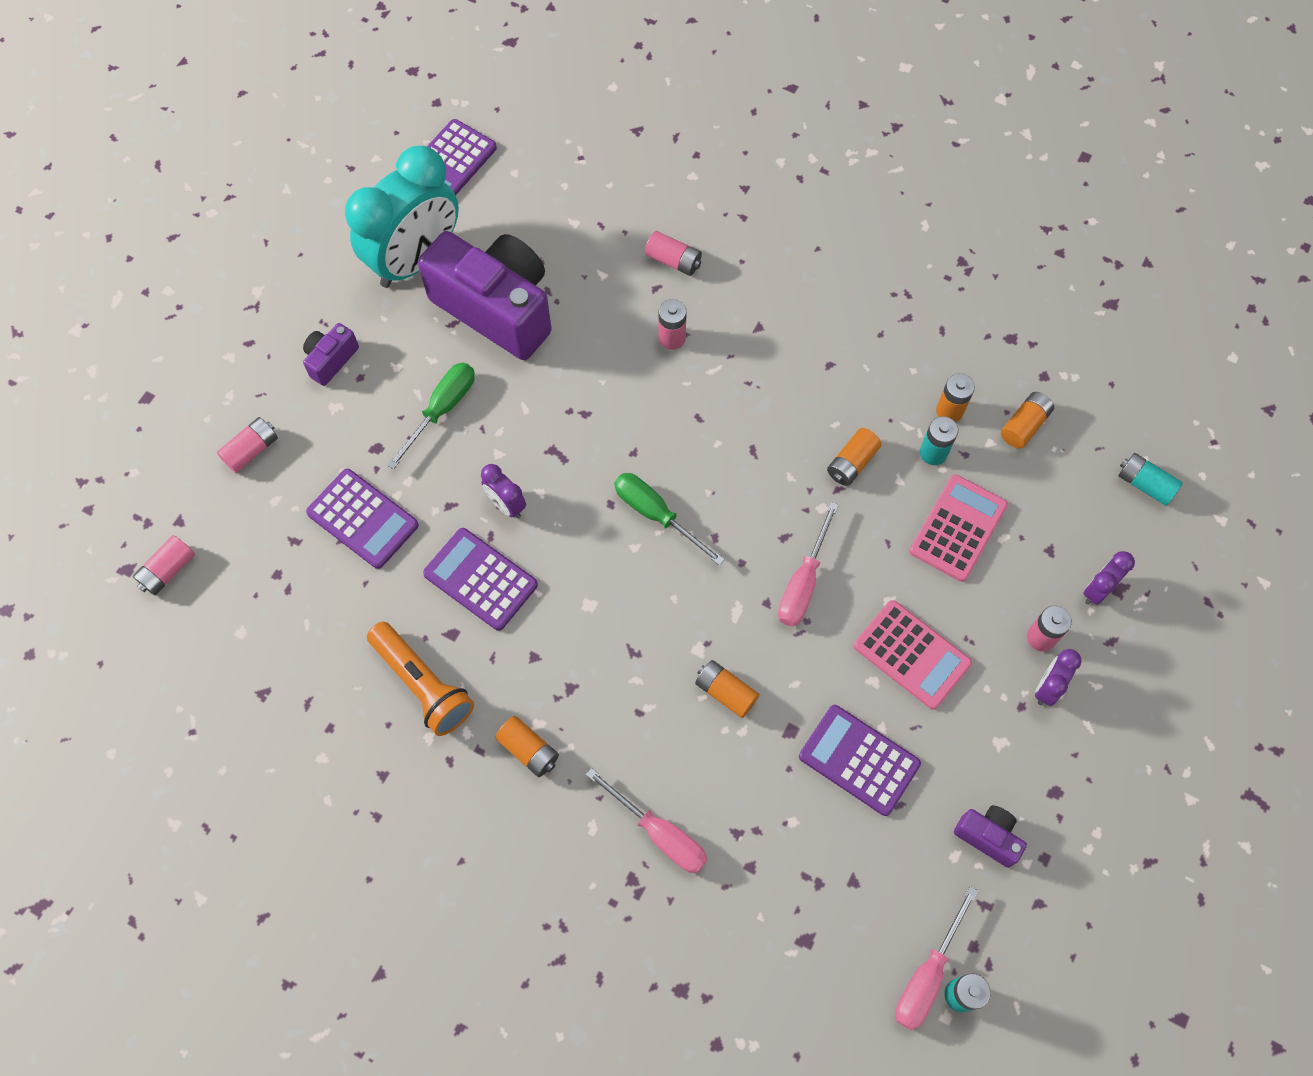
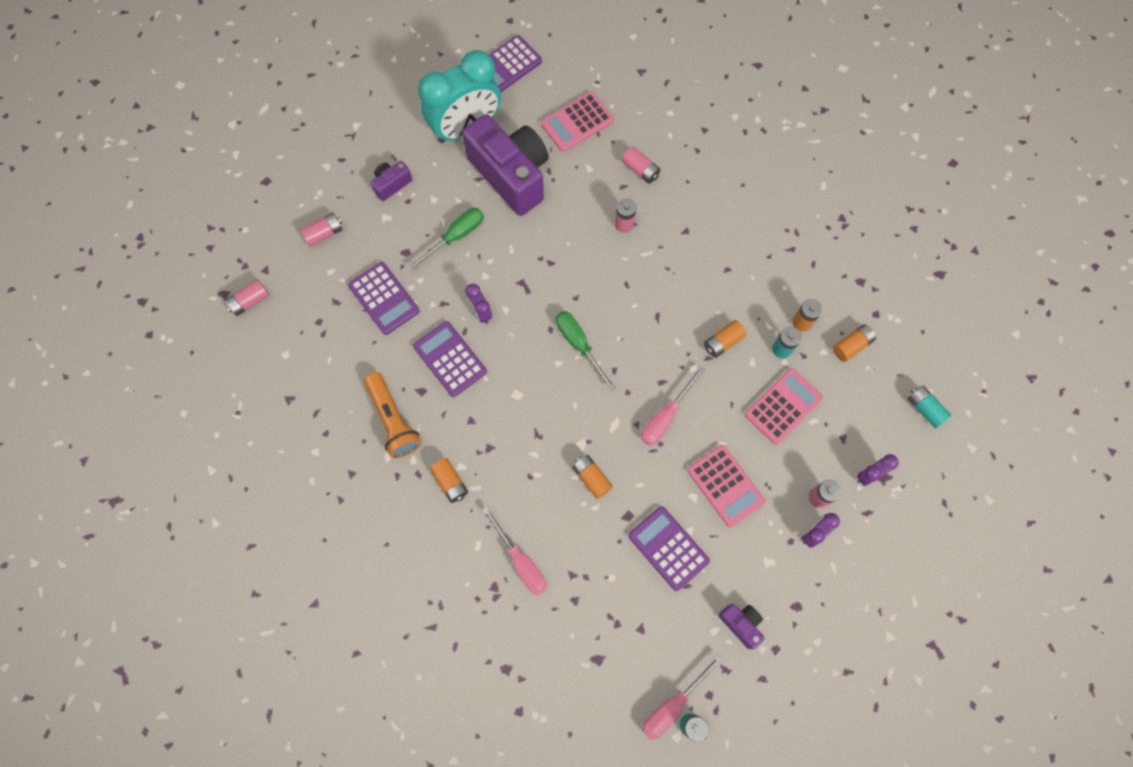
camera: 15 degrees right, 5 degrees up
none -> pink calculator [541,92,614,152]

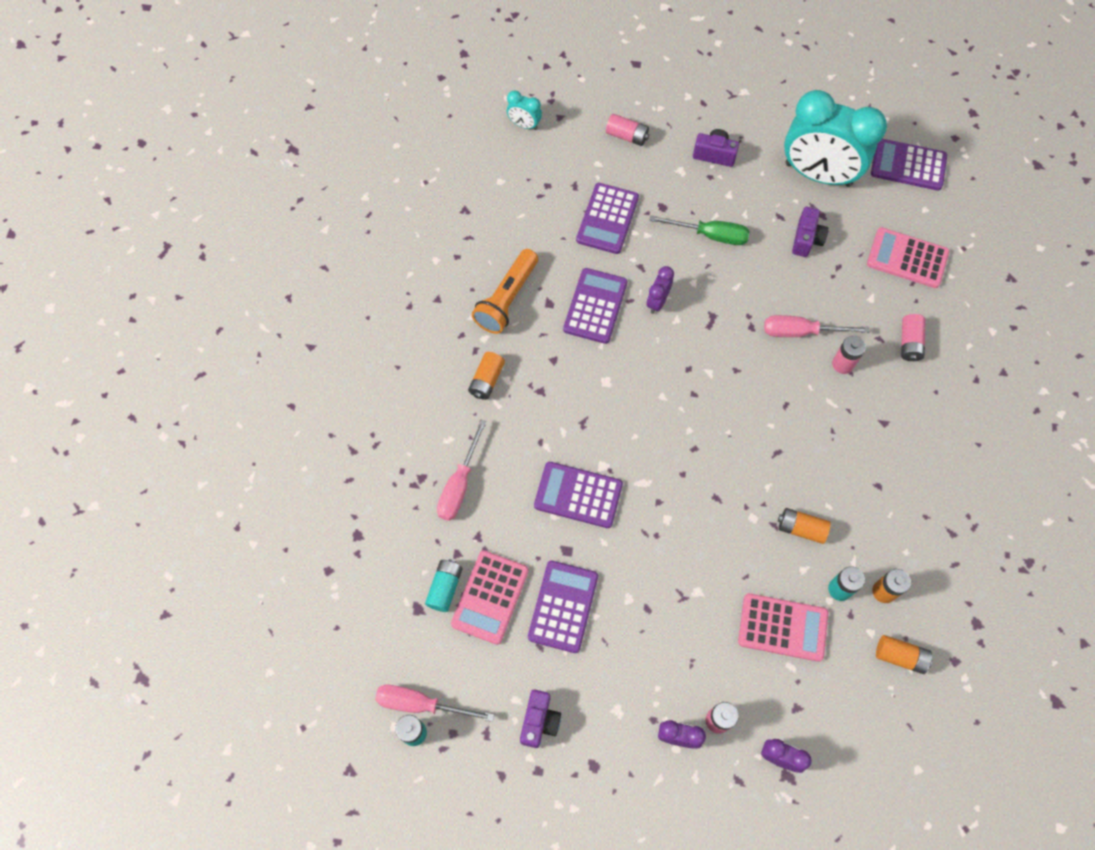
camera: 55 degrees right, 5 degrees down
pink battery [225,279,269,316] -> turquoise clock [507,90,542,130]
purple camera [462,114,549,216] -> purple camera [792,207,829,257], size x0.43
green screwdriver [556,311,616,391] -> none
orange battery [572,455,613,499] -> purple calculator [534,462,623,528]
pink screwdriver [641,367,705,446] -> pink screwdriver moved to [764,315,870,337]
pink calculator [687,445,765,527] -> pink calculator moved to [451,550,529,645]
turquoise battery [907,385,952,428] -> turquoise battery moved to [425,559,463,612]

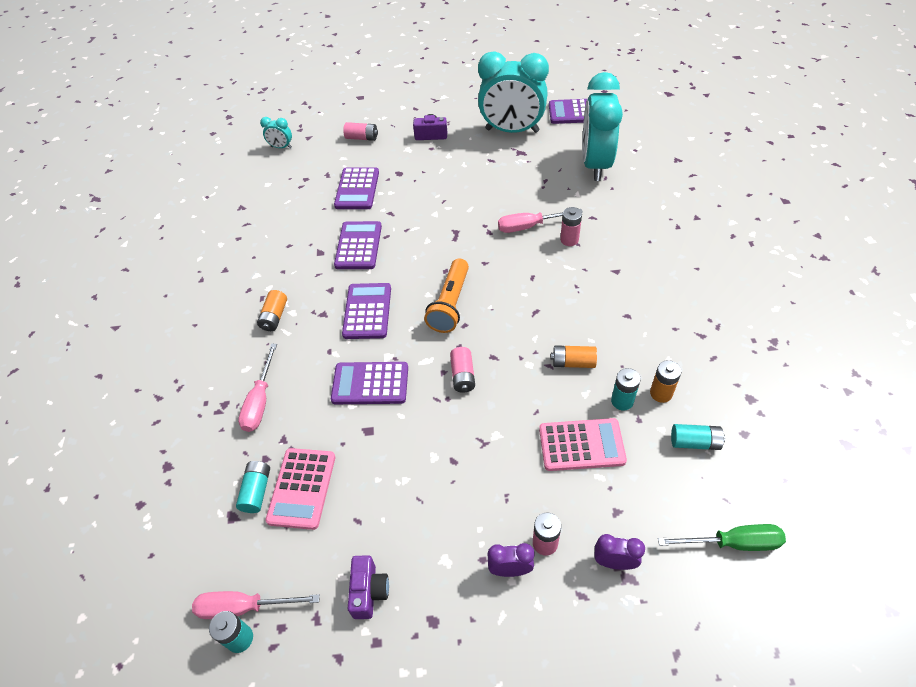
camera: 10 degrees left, 15 degrees down
orange flashlight [472,249,538,334] -> orange flashlight moved to [424,259,469,333]
purple calculator [528,561,598,653] -> purple calculator moved to [342,283,391,339]
purple clock [646,266,674,314] -> none
green screwdriver [649,215,749,245] -> green screwdriver moved to [658,524,786,551]
purple camera [792,207,829,257] -> none
pink calculator [867,227,949,288] -> turquoise clock [582,72,623,181]
orange battery [876,635,932,674] -> turquoise battery [671,424,725,450]
pink battery [901,314,925,361] -> pink battery moved to [450,347,475,393]

